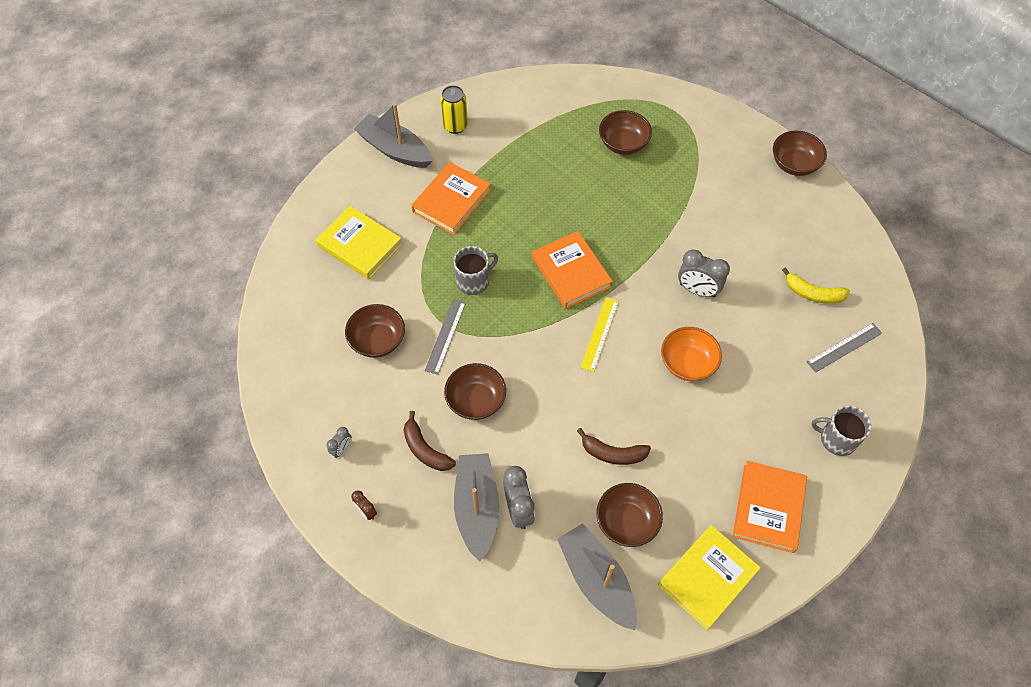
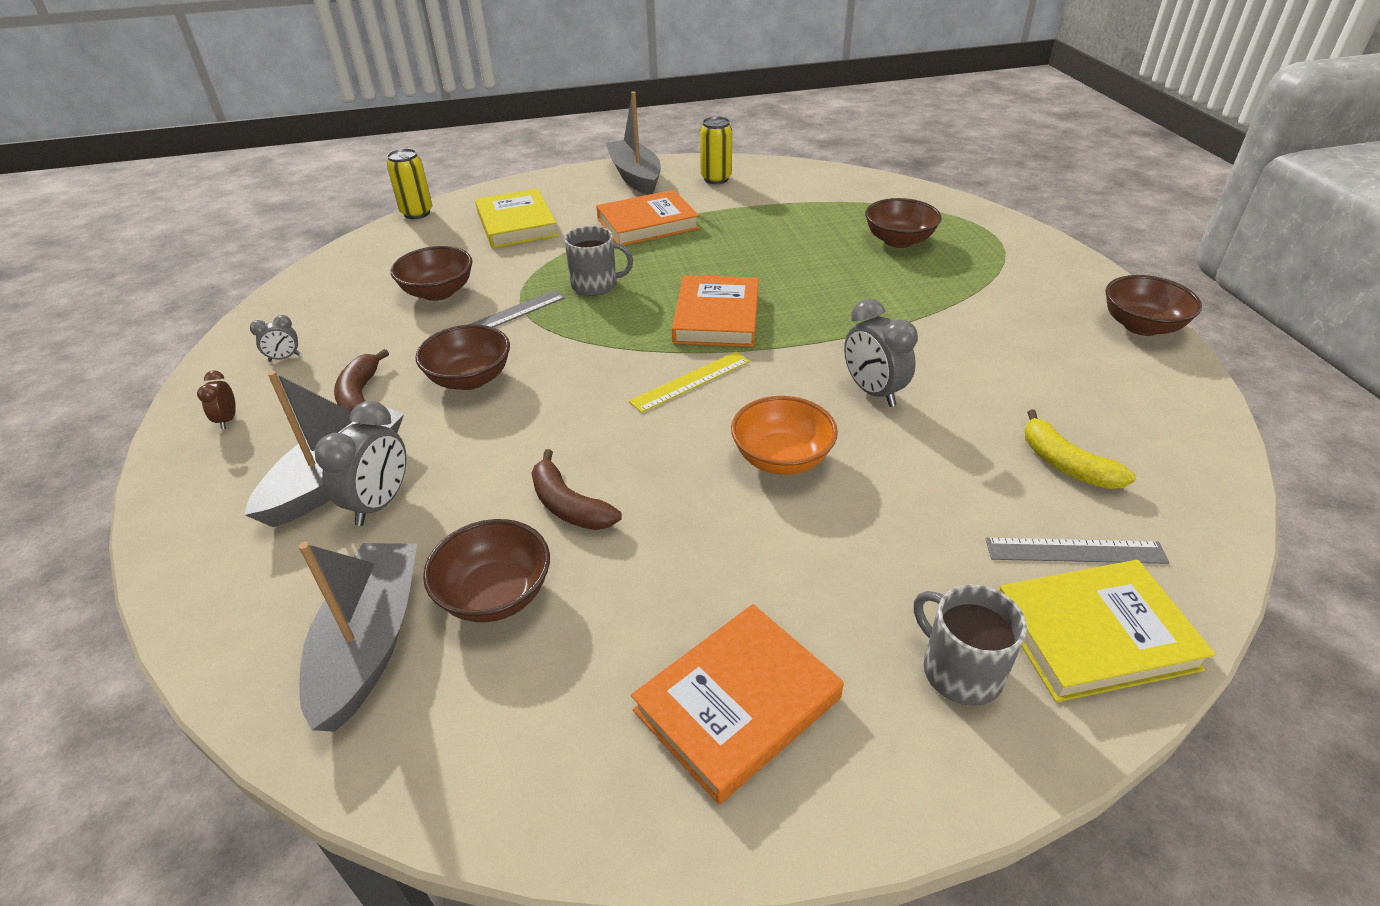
camera: 35 degrees right, 20 degrees down
yellow book [658,525,761,630] -> yellow book moved to [999,560,1216,702]
none -> yellow can [387,148,432,219]

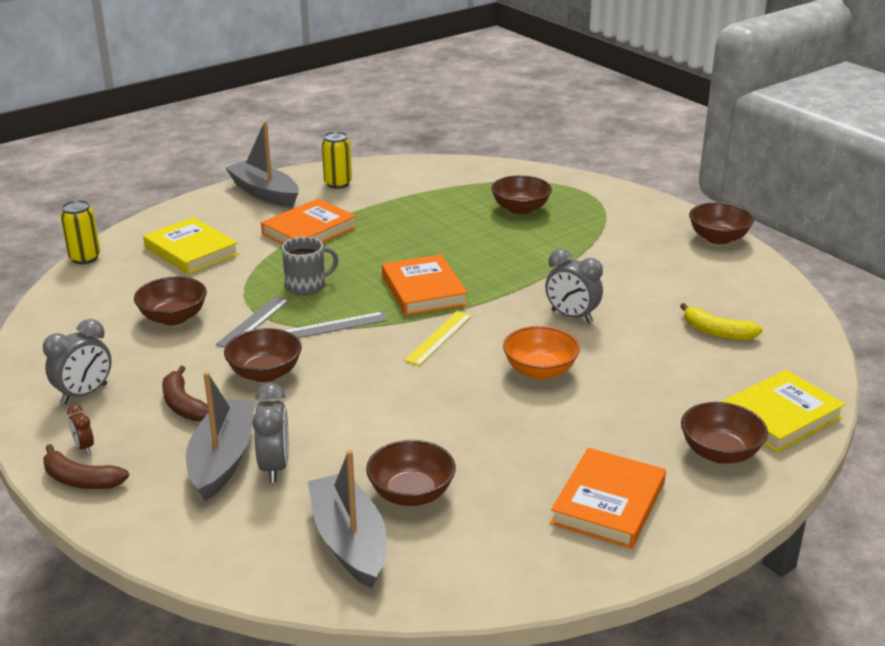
camera: 25 degrees left, 10 degrees down
grey clock [250,315,300,362] -> grey clock [43,319,112,404], size x1.87
brown banana [531,449,622,530] -> brown banana moved to [43,444,129,489]
grey mug [914,584,1027,706] -> brown bowl [681,402,768,464]
grey ruler [985,538,1169,564] -> grey ruler moved to [284,312,388,338]

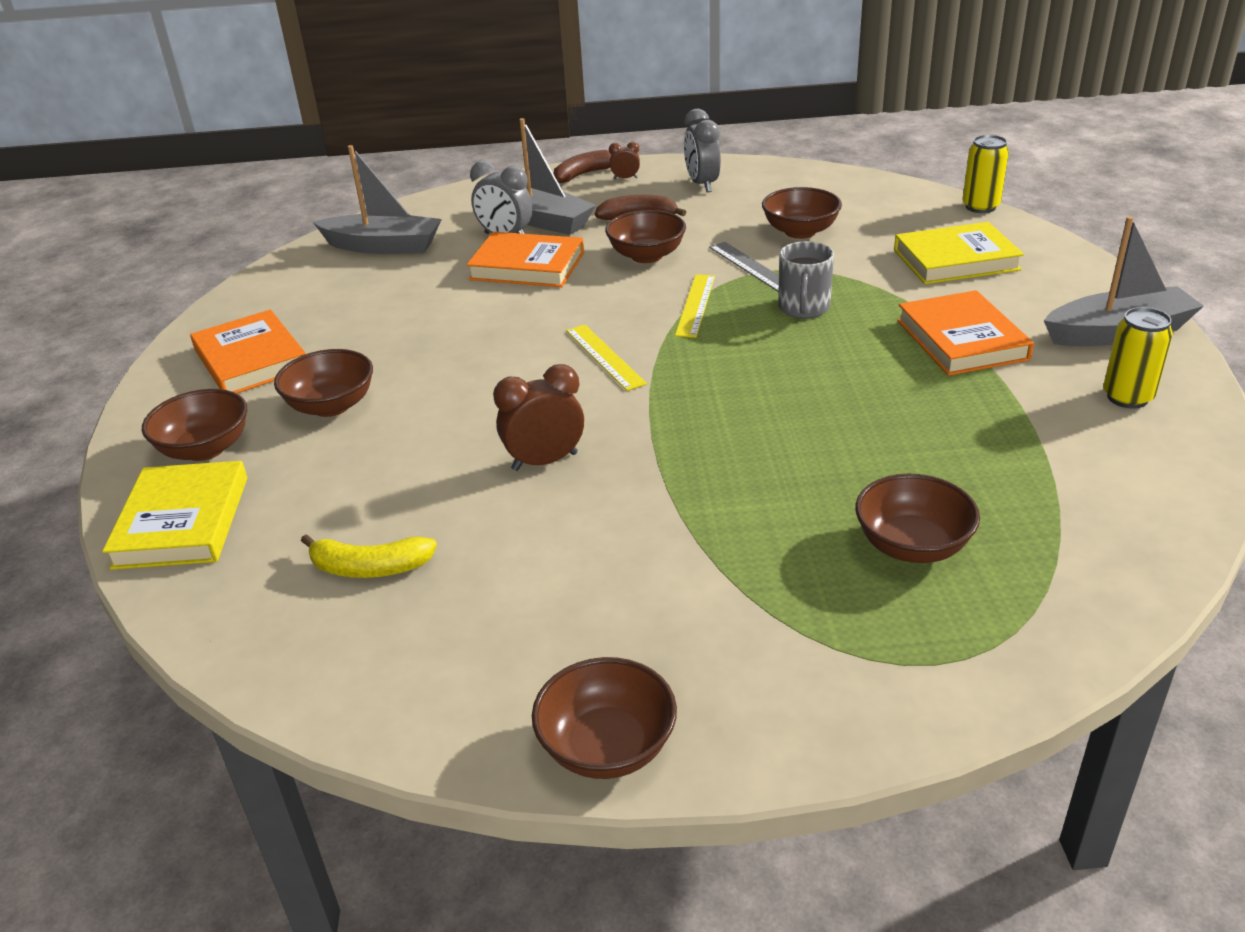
camera: 125 degrees right, 5 degrees up
grey ruler [284,312,388,338] -> yellow ruler [675,274,715,338]
brown bowl [366,440,456,506] -> brown bowl moved to [274,349,373,417]
orange book [382,255,468,316] -> orange book moved to [466,232,584,287]
orange bowl [503,326,580,380] -> none
grey clock [545,249,603,323] -> brown clock [493,364,584,471]
yellow banana [680,303,763,340] -> yellow banana turned 150 degrees counterclockwise [301,534,437,578]

